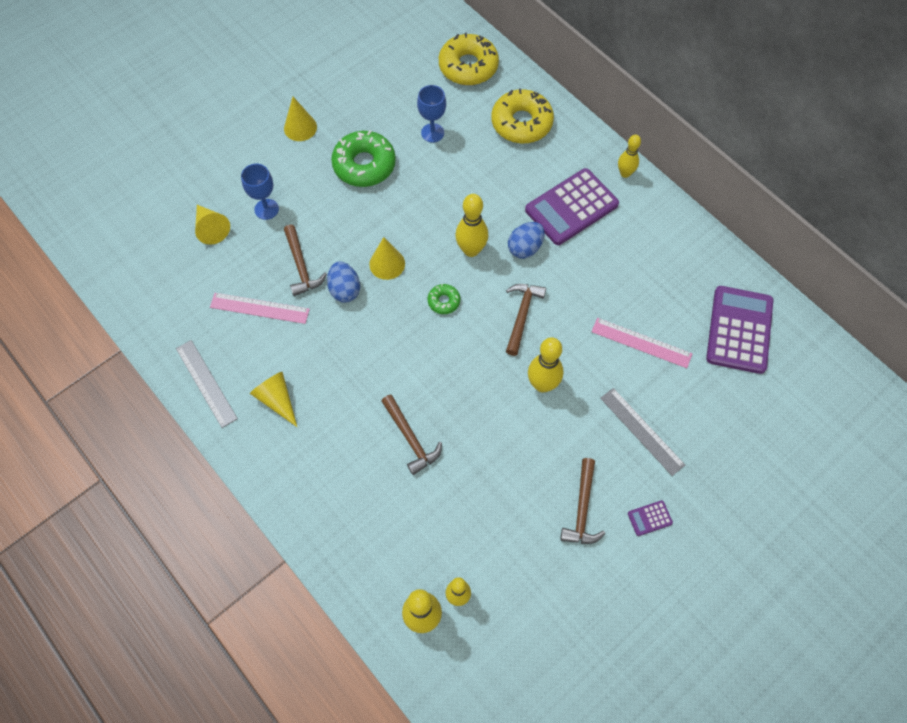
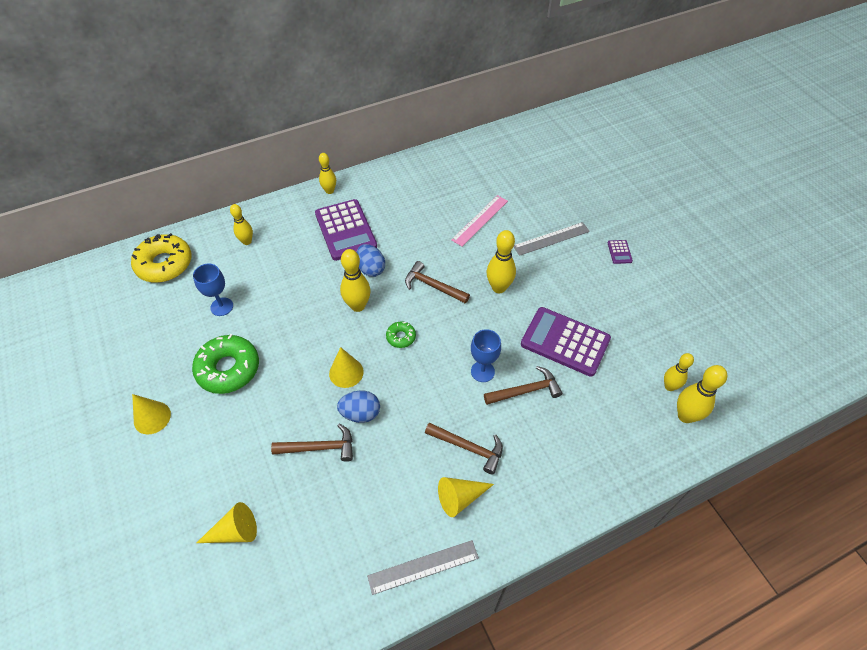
camera: 75 degrees left, 10 degrees down
pink ruler [210,293,310,324] -> none
blue goblet [241,164,279,220] -> blue goblet moved to [471,329,501,382]
yellow donut [491,88,554,143] -> yellow bowling pin [230,204,253,245]
brown hammer [560,458,605,544] -> brown hammer moved to [425,423,503,475]
purple calculator [706,286,773,374] -> purple calculator moved to [521,307,611,377]

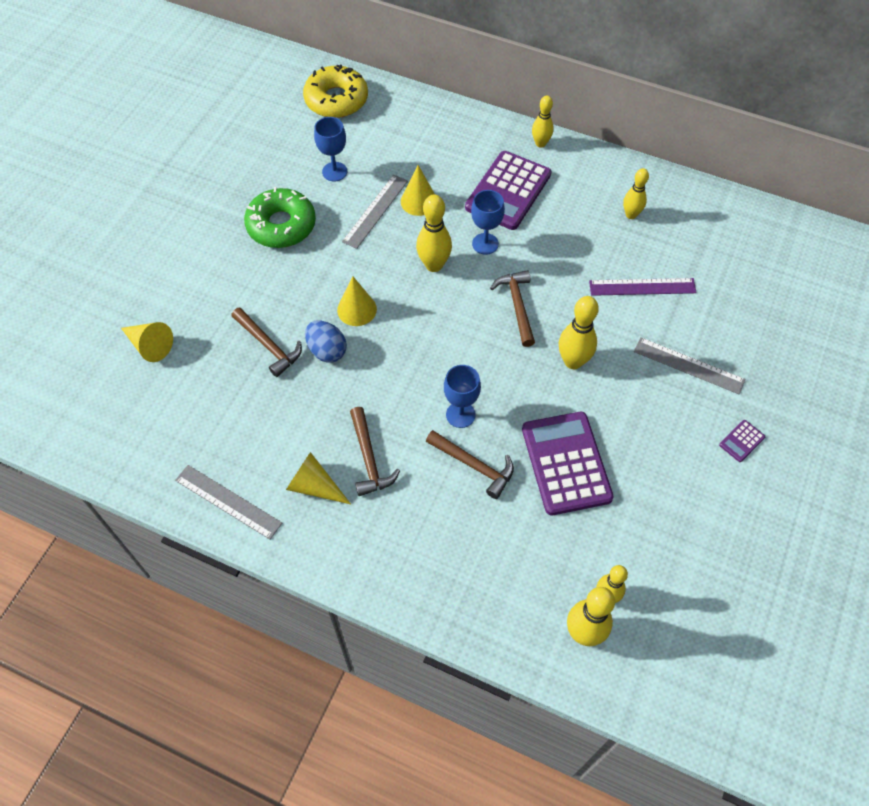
camera: 50 degrees right, 5 degrees up
yellow cone [132,394,171,434] -> yellow cone moved to [401,165,435,216]
yellow bowling pin [230,204,253,245] -> yellow bowling pin moved to [623,168,649,219]
blue egg [357,244,385,277] -> blue goblet [471,190,505,255]
green donut [386,321,416,348] -> none
pink ruler [451,195,508,246] -> purple ruler [589,278,697,296]
none -> grey ruler [342,175,408,249]

